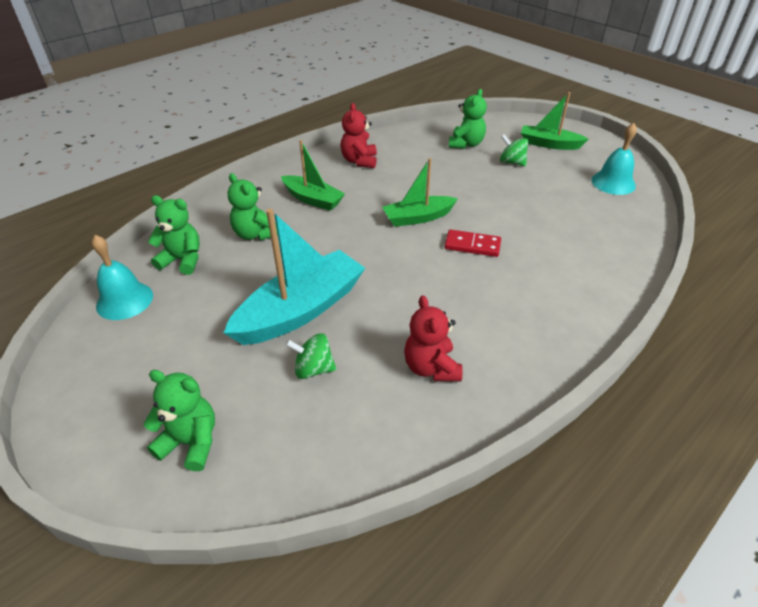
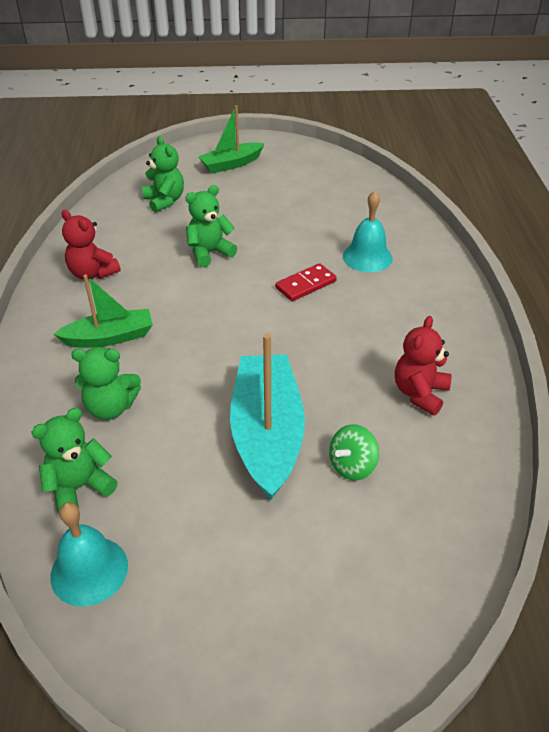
camera: 50 degrees left, 0 degrees up
green teddy bear [143,370,215,471] -> green teddy bear moved to [185,185,237,267]
green boat [382,158,458,227] -> none
red teddy bear [404,295,462,381] -> red teddy bear turned 90 degrees clockwise [395,316,452,416]
green spinning top [500,134,528,166] -> none
turquoise bell [591,123,637,195] -> turquoise bell moved to [343,191,393,272]

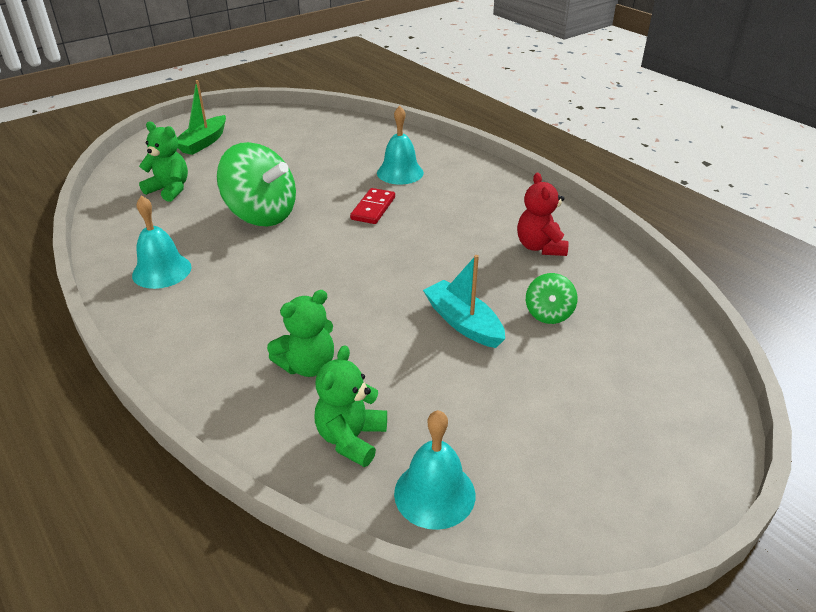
camera: 35 degrees left, 5 degrees down
green boat [54,274,153,348] -> none
red teddy bear [61,210,121,280] -> turquoise bell [132,195,192,289]
green teddy bear [185,185,237,267] -> green spinning top [217,142,296,226]
turquoise boat [230,333,305,500] -> turquoise boat [423,255,505,348], size x0.61

